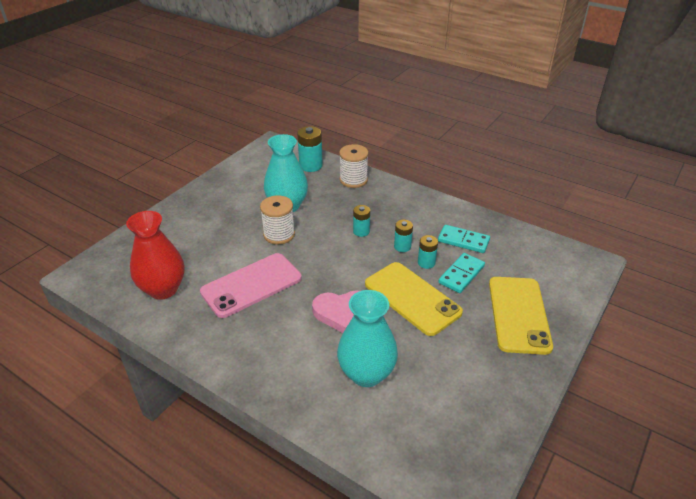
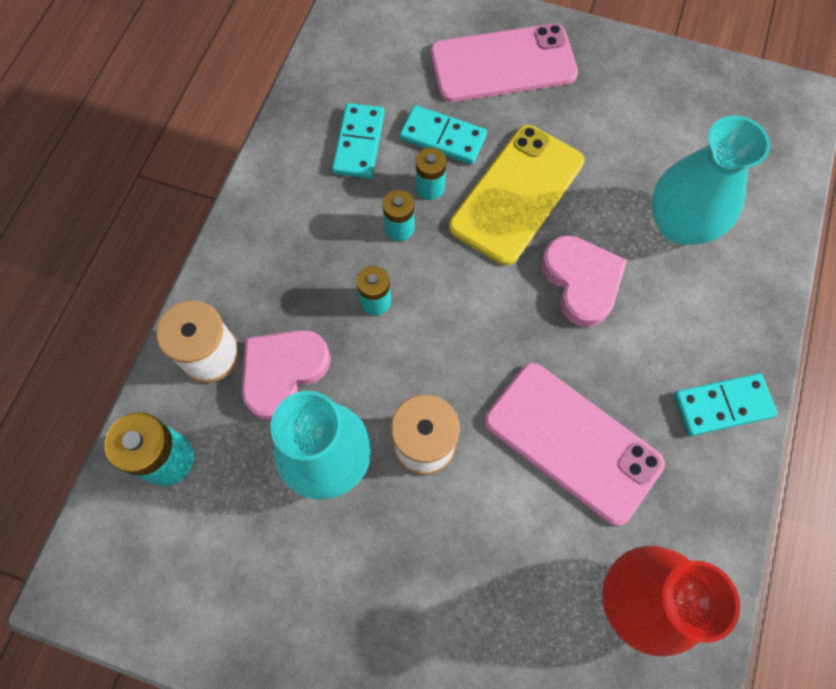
camera: 105 degrees left, 30 degrees up
yellow phone [489,277,553,355] -> pink phone [430,24,578,102]
none -> pink heart [242,330,331,420]
none -> turquoise domino [674,373,778,436]

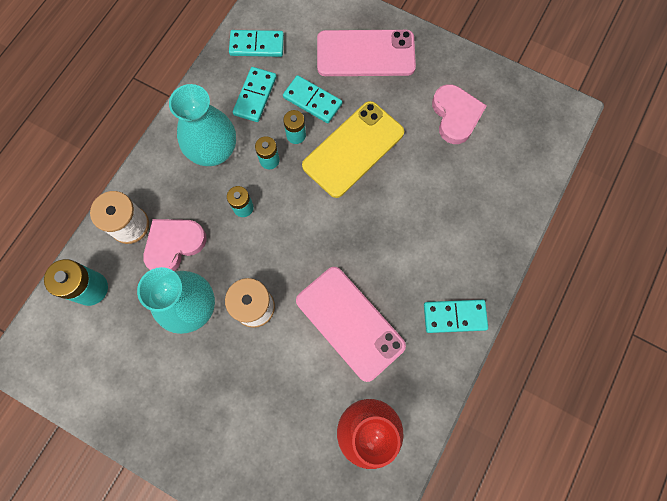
camera: 10 degrees right, 5 degrees up
pink heart [541,236,627,327] -> pink heart moved to [432,84,487,144]
turquoise vase [651,116,770,245] -> turquoise vase moved to [169,84,236,166]
none -> turquoise domino [229,30,284,57]

